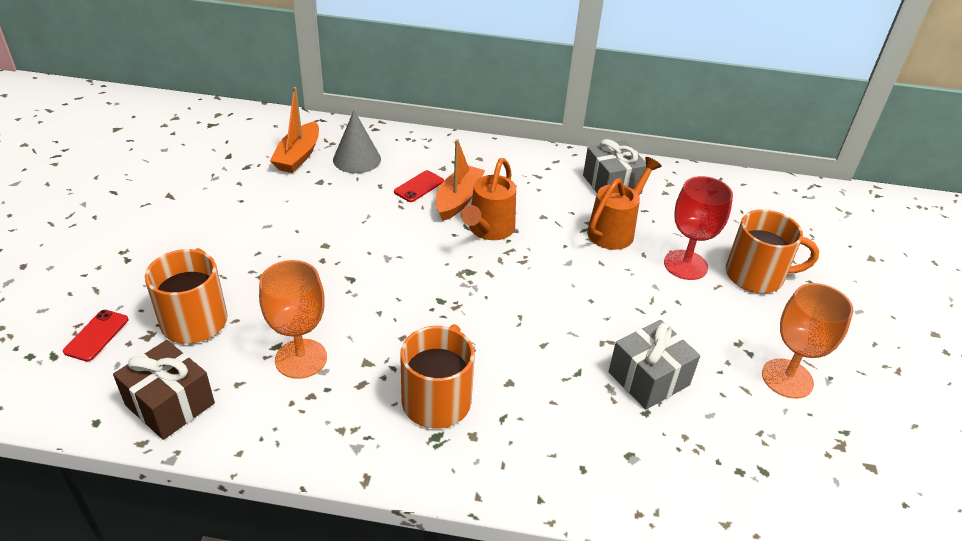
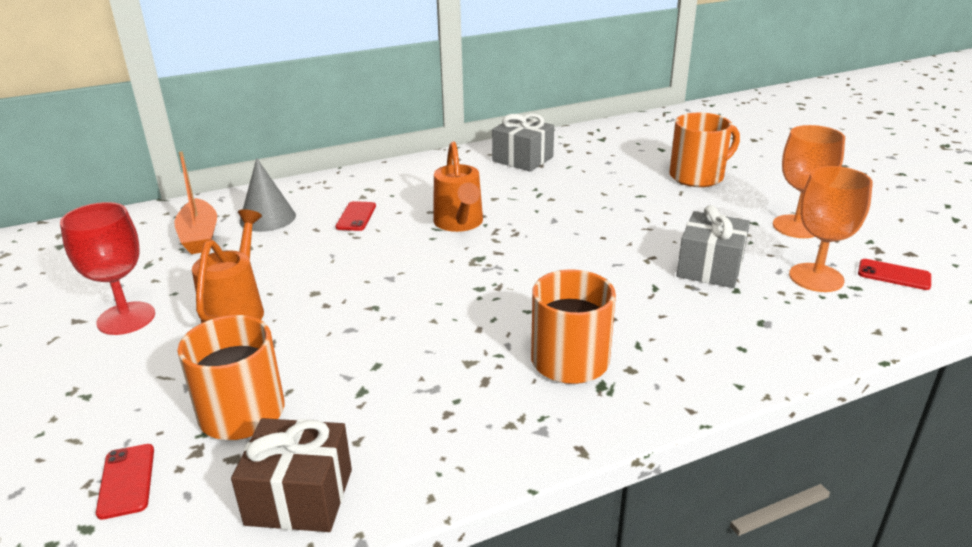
camera: 30 degrees left, 10 degrees down
orange goblet [259,260,327,379] -> orange goblet moved to [789,166,873,292]
orange boat [436,139,485,221] -> none
orange watering can [587,157,662,250] -> orange watering can moved to [192,209,264,323]
red goblet [664,176,733,280] -> red goblet moved to [60,202,155,335]
none -> red phone [858,259,931,290]

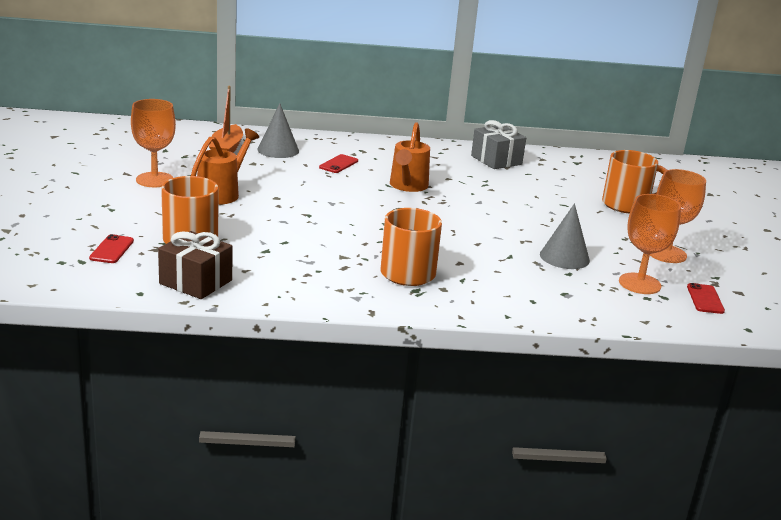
camera: 20 degrees right, 5 degrees down
red goblet [60,202,155,335] -> orange goblet [131,99,176,187]
grey gift [677,205,750,288] -> grey cone [540,203,590,269]
red phone [858,259,931,290] -> red phone turned 45 degrees clockwise [687,283,725,314]

